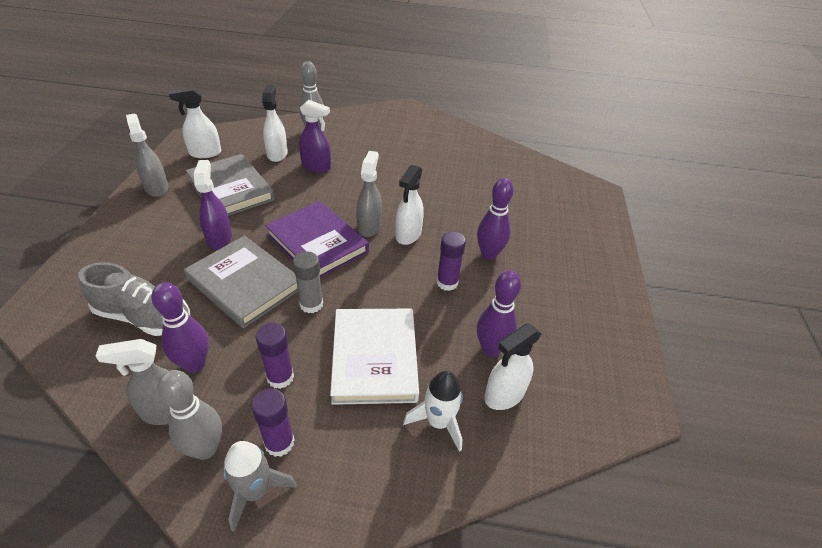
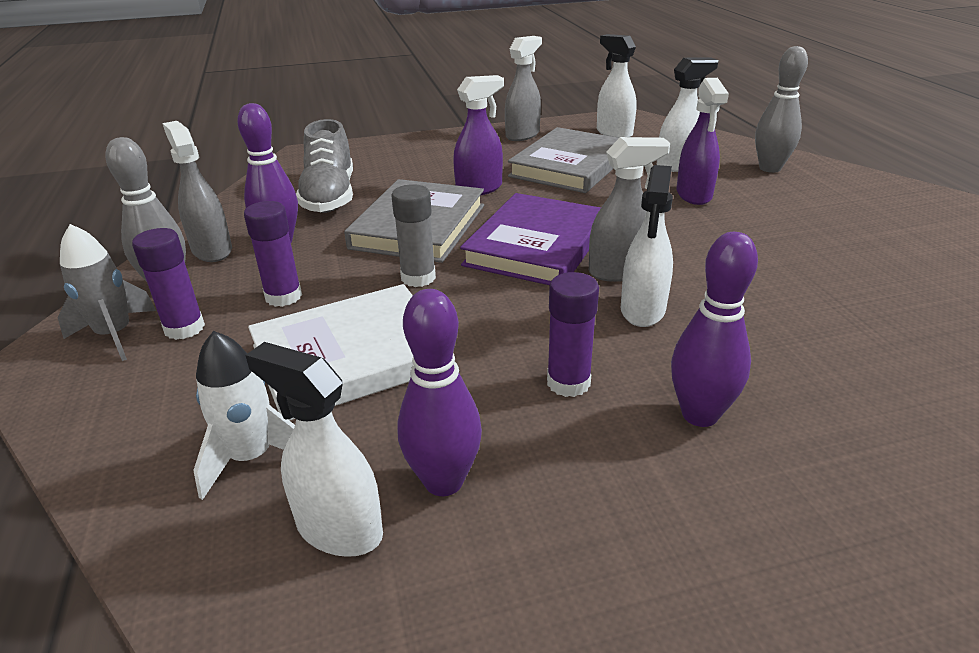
camera: 70 degrees right, 10 degrees down
white spray bottle [396,165,424,245] -> white spray bottle turned 75 degrees counterclockwise [621,165,673,327]

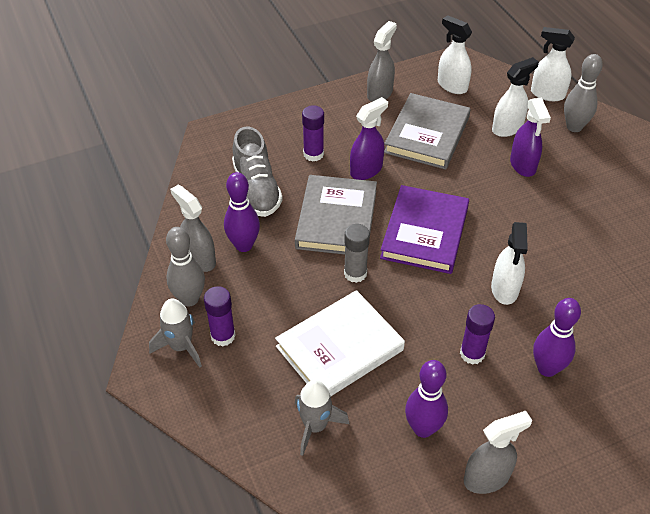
camera: 10 degrees left, 15 degrees up
white rocket [193,331,295,500] -> grey rocket [295,380,349,456]
purple glue stick [244,201,302,307] -> purple glue stick moved to [302,105,324,162]
white spray bottle [245,342,383,557] -> white spray bottle moved to [531,27,575,101]
grey spray bottle [589,137,670,282] -> grey spray bottle moved to [464,411,532,494]

